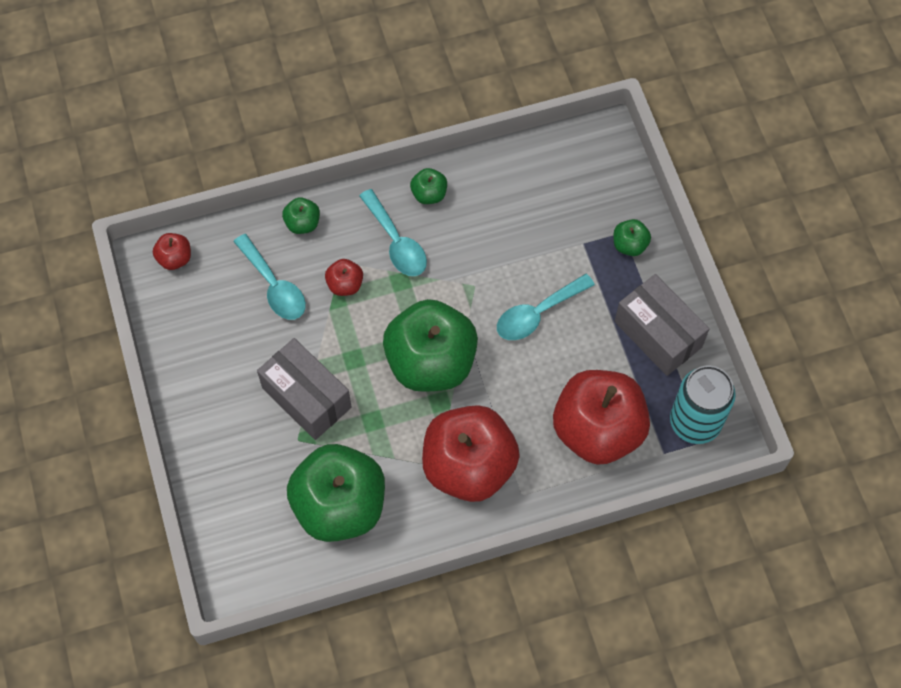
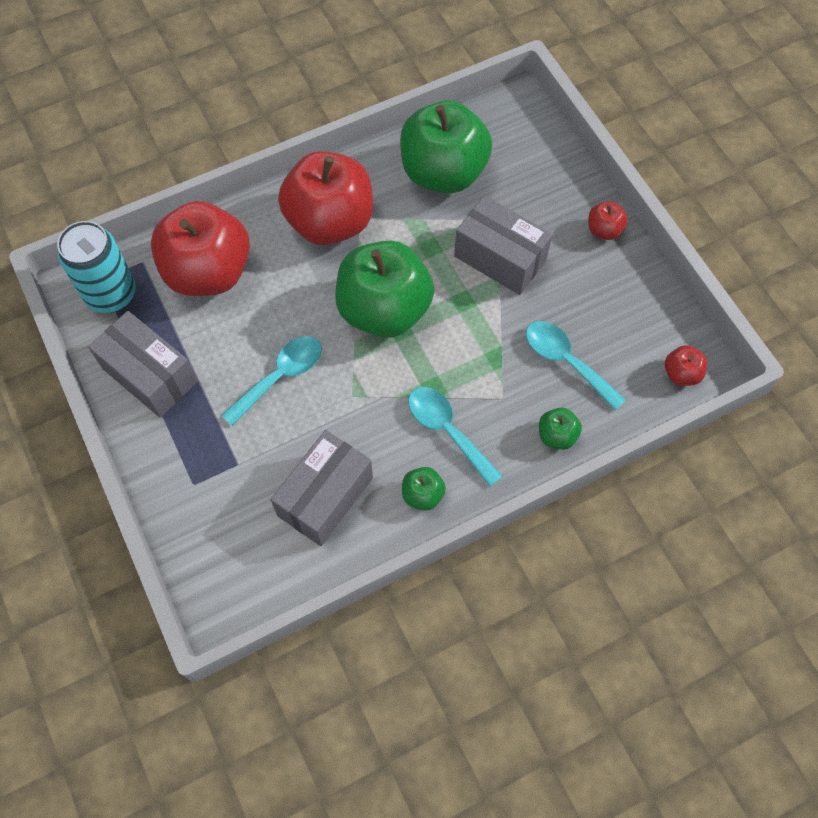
camera: 170 degrees right, 0 degrees up
red apple [325,259,363,296] -> red apple moved to [588,202,628,240]
green apple [613,219,651,256] -> none
none -> grey box [270,430,373,546]

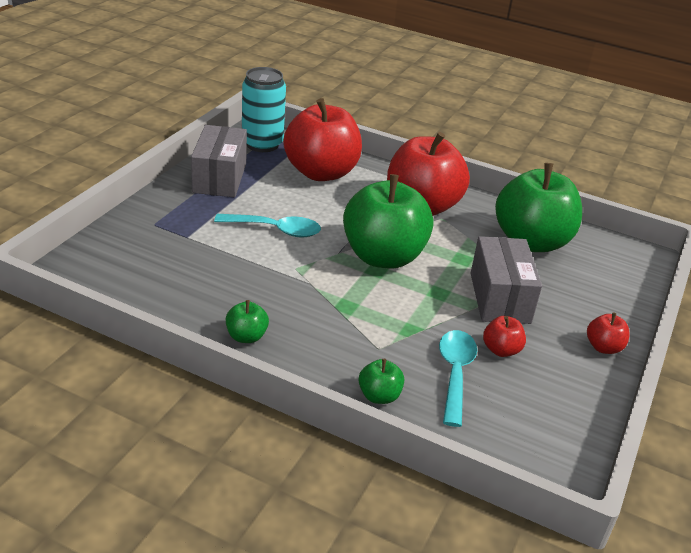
camera: 50 degrees right, 30 degrees down
grey box [270,430,373,546] -> none
turquoise spoon [408,387,503,487] -> none
red apple [665,345,708,386] -> red apple moved to [483,316,526,357]

